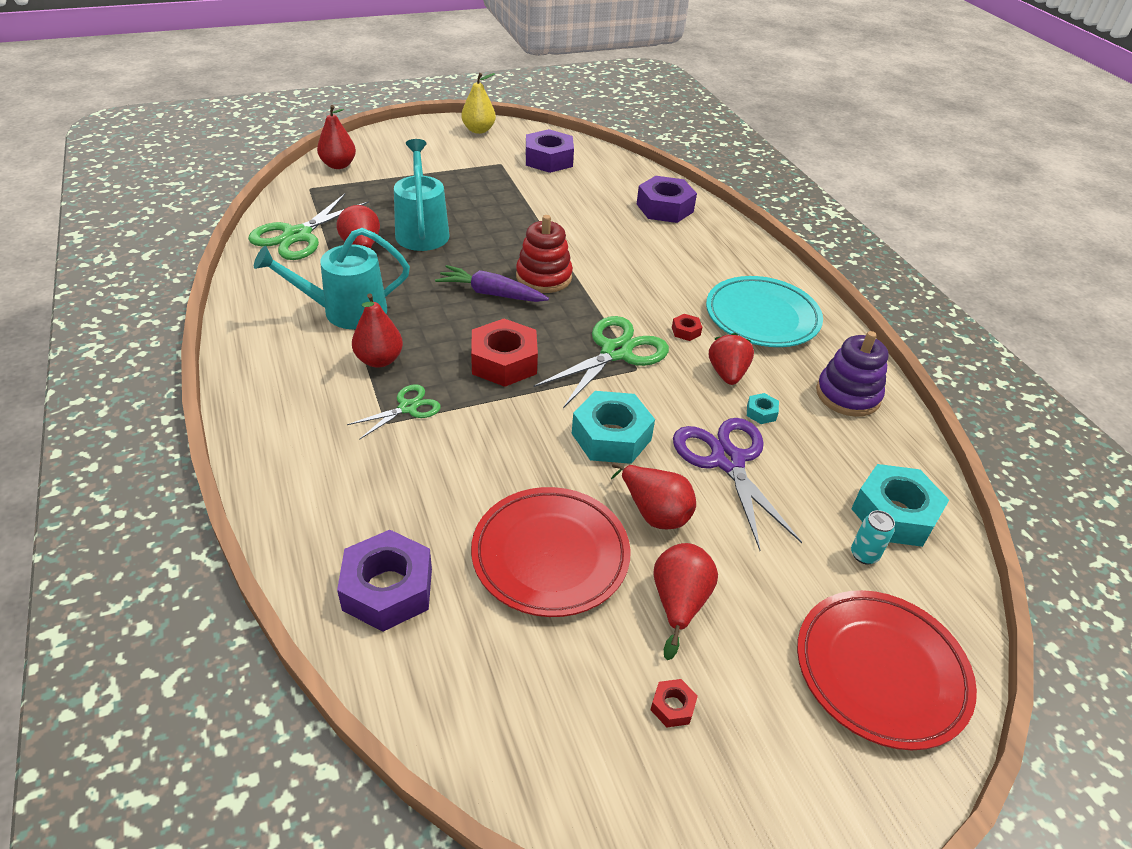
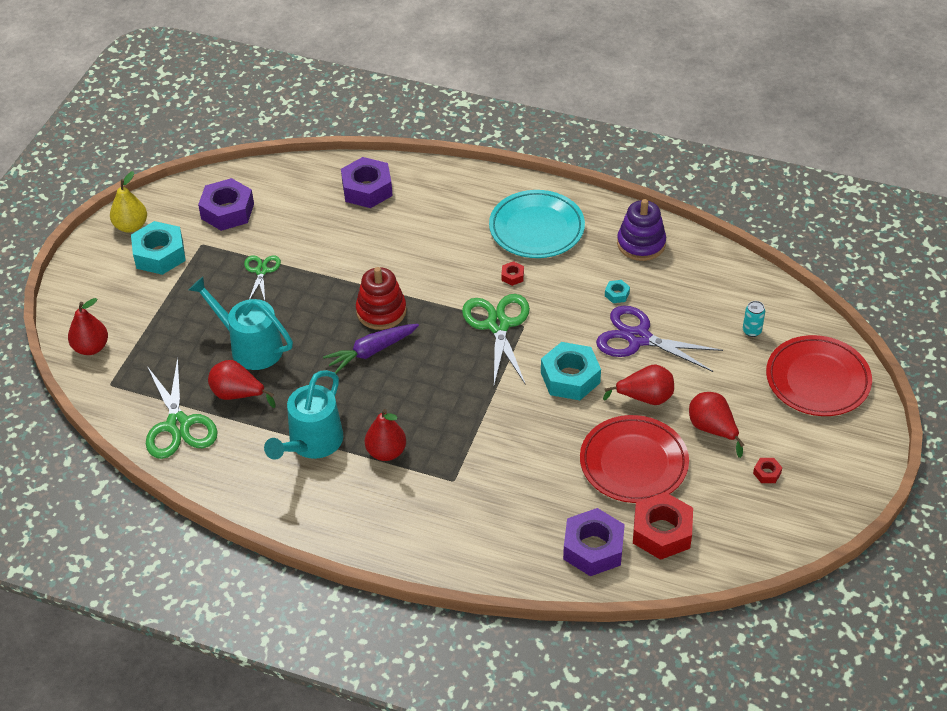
camera: 45 degrees left, 5 degrees up
green scissors [347,384,441,440] -> green scissors moved to [244,255,281,301]
red nut [471,319,538,387] -> red nut moved to [633,492,693,560]
red strawberry [709,333,754,385] -> none
turquoise nut [851,464,949,547] -> turquoise nut moved to [131,221,186,275]

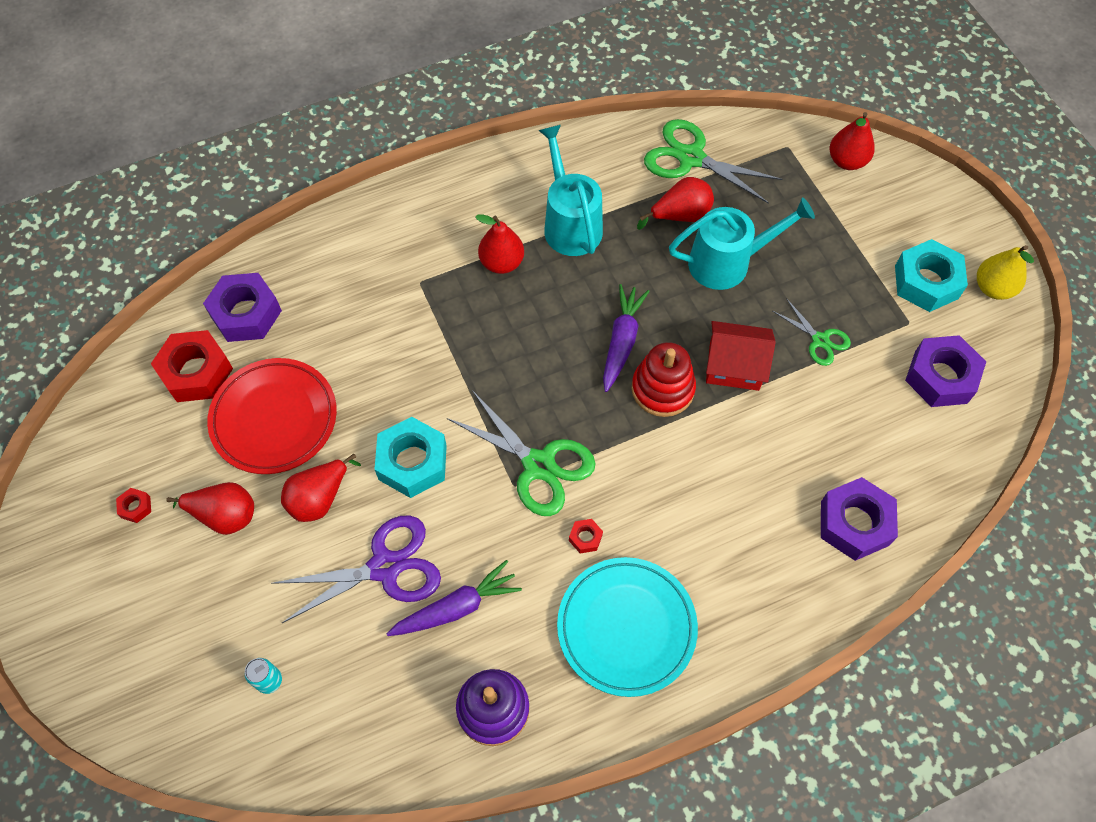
camera: 135 degrees right, 15 degrees up
turquoise nut [605,280,630,303] -> purple carrot [387,560,522,636]
red plate [766,335,872,416] -> none
none -> red house [706,321,776,391]

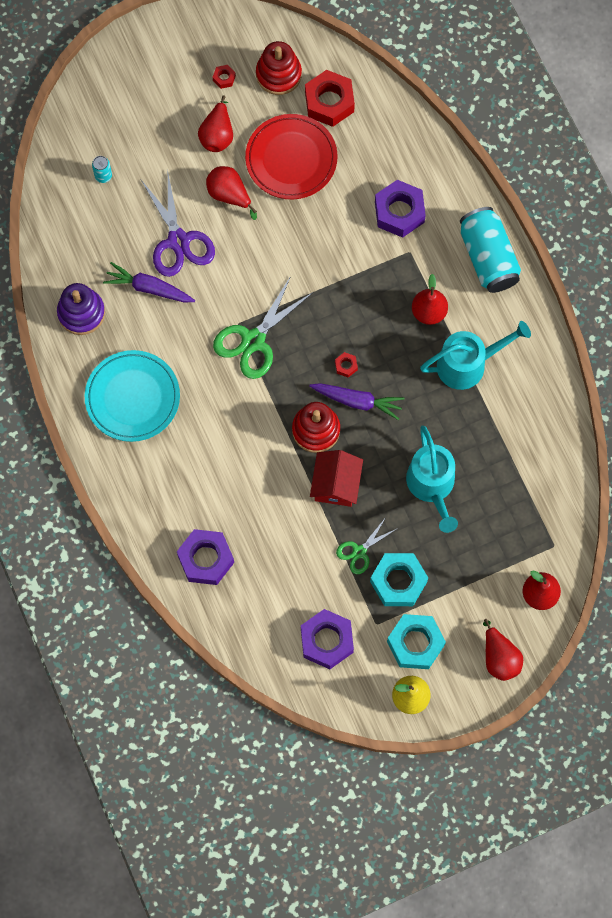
camera: 90 degrees right, 10 degrees up
purple nut [203,273,282,342] -> purple nut moved to [375,180,426,238]
turquoise nut [374,417,447,498] -> turquoise nut moved to [370,553,428,606]
purple carrot [387,560,522,636] -> purple carrot turned 135 degrees clockwise [103,262,195,303]
red nut [569,519,603,554] -> red nut moved to [335,352,358,377]
red pear [637,177,714,230] -> red pear moved to [483,619,523,681]
green scissors [644,119,782,204] -> none
none -> red stacking toy [256,41,302,95]
none -> turquoise can [460,207,521,293]

